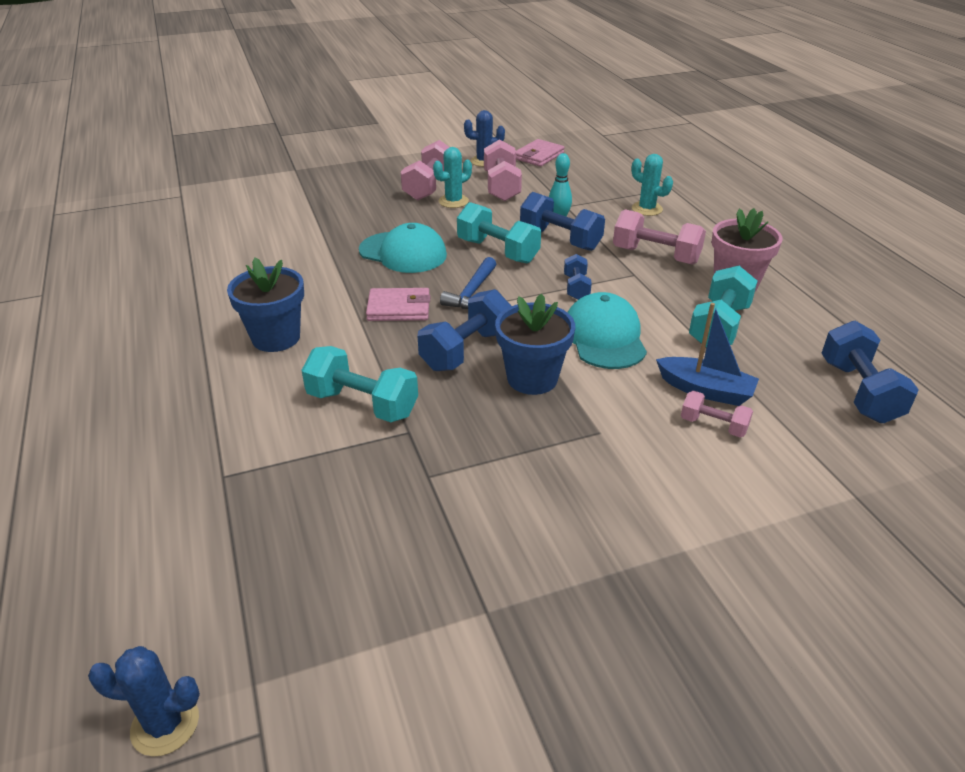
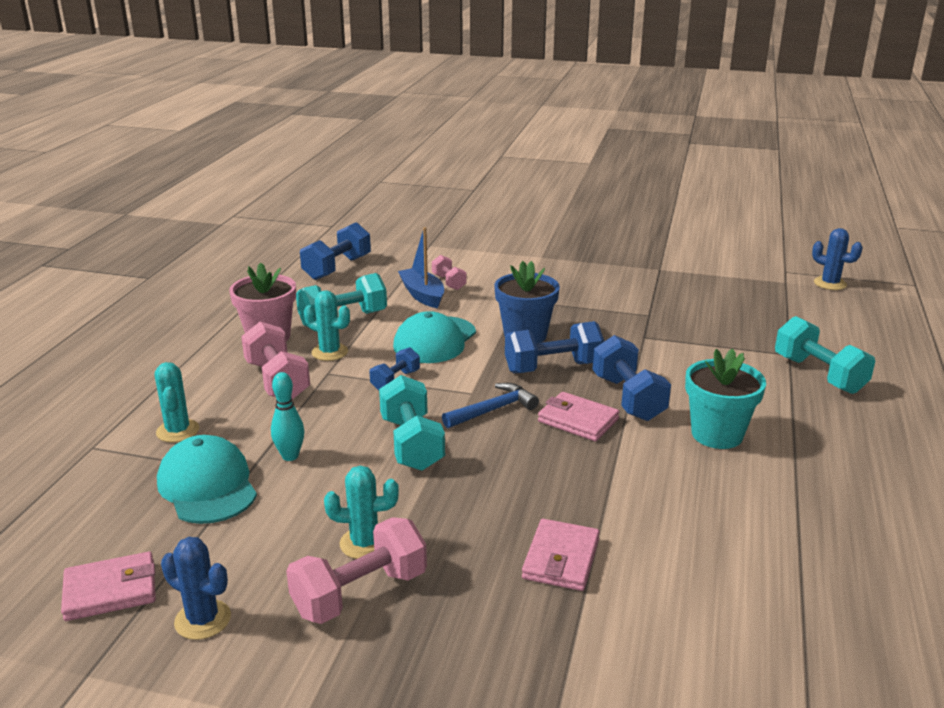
camera: 145 degrees left, 10 degrees down
blue flower pot [227,258,304,352] -> turquoise flower pot [685,348,766,449]
turquoise dumbbell [301,346,418,422] -> turquoise dumbbell moved to [775,316,875,394]
turquoise cap [359,223,447,273] -> turquoise cap moved to [157,435,257,524]
pink dumbbell [484,139,522,201] -> none
blue dumbbell [520,192,605,251] -> blue dumbbell moved to [592,335,671,421]
none -> turquoise cactus [304,290,350,361]
none -> pink wallet [522,519,600,591]

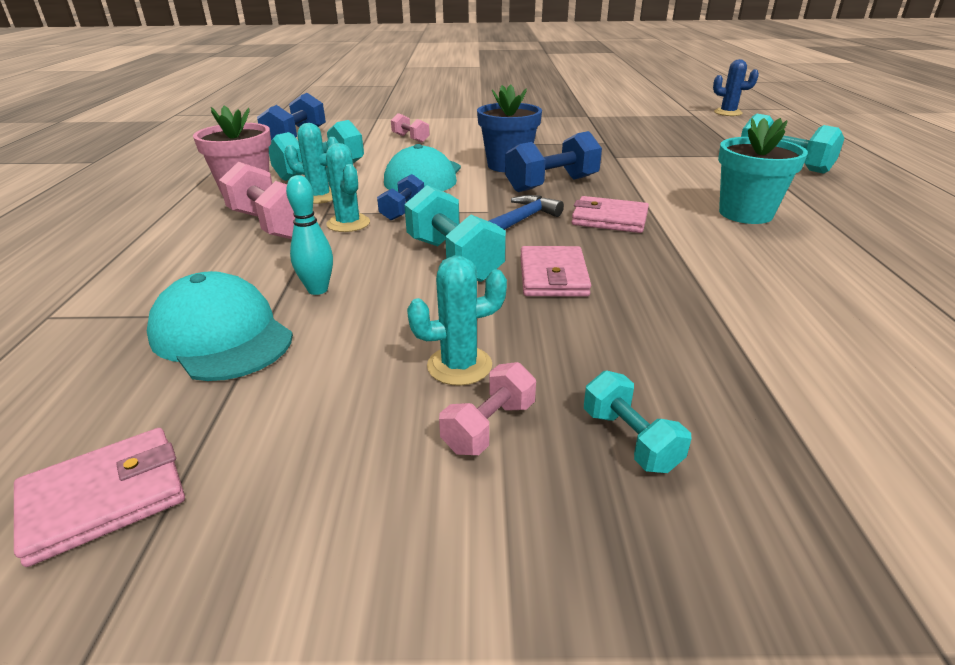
camera: 15 degrees left, 5 degrees up
turquoise cactus [155,362,199,443] -> turquoise cactus moved to [326,143,370,232]
blue cactus [161,537,231,640] -> none
pink dumbbell [286,517,427,624] -> pink dumbbell [439,362,536,455], size x0.57
blue boat [398,227,444,308] -> none
pink wallet [522,519,600,591] -> pink wallet moved to [520,246,591,297]
blue dumbbell [592,335,671,421] -> none
none -> turquoise dumbbell [584,371,692,473]

